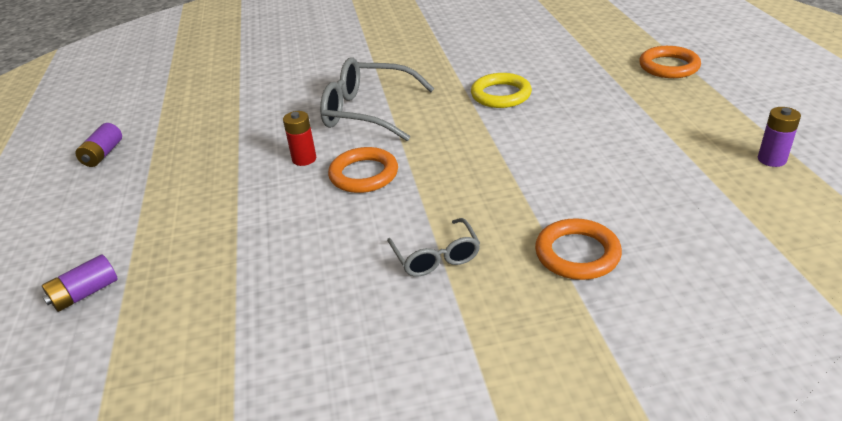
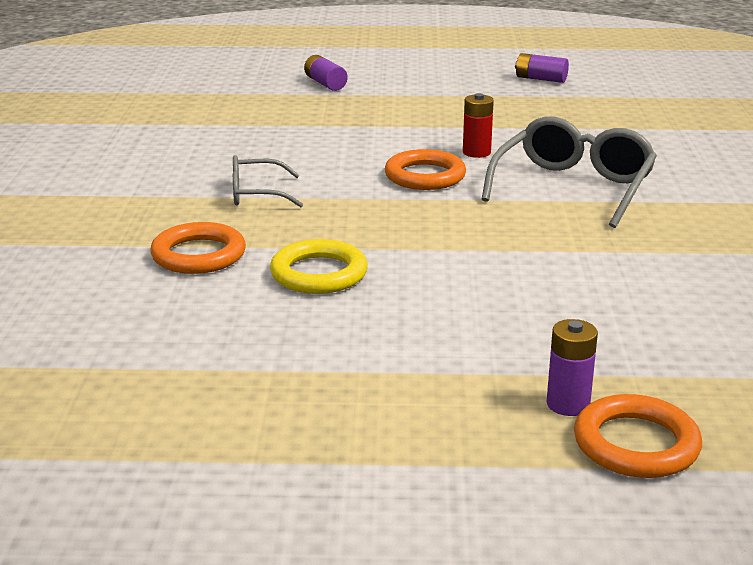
camera: 100 degrees right, 10 degrees down
yellow ring [471,73,532,108] -> yellow ring moved to [270,239,368,294]
purple battery [758,107,801,167] -> purple battery moved to [547,319,598,416]

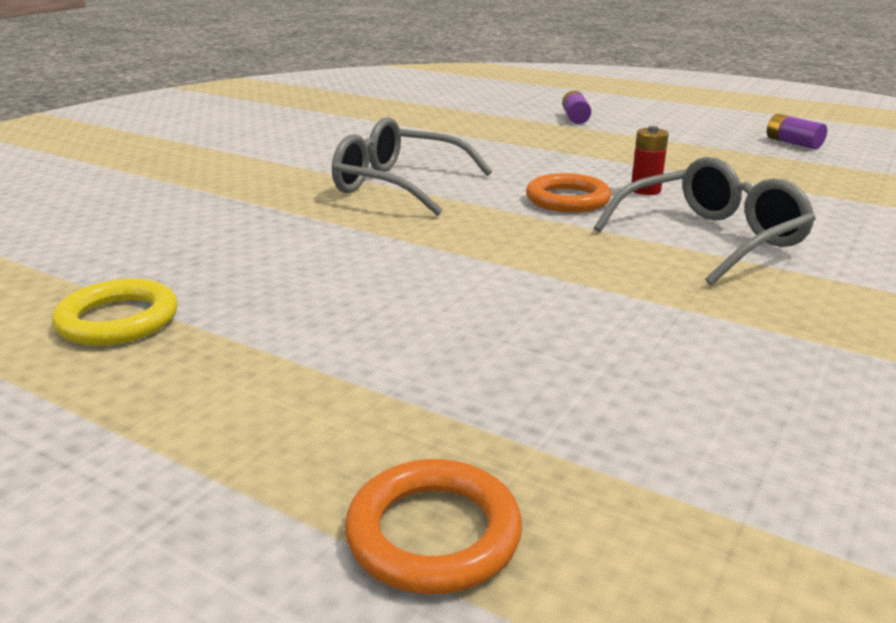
camera: 30 degrees right, 0 degrees up
orange ring [150,222,246,274] -> none
grey glasses [233,155,303,207] -> grey glasses [332,117,492,216], size x1.77
yellow ring [270,239,368,294] -> yellow ring moved to [52,278,177,346]
purple battery [547,319,598,416] -> none

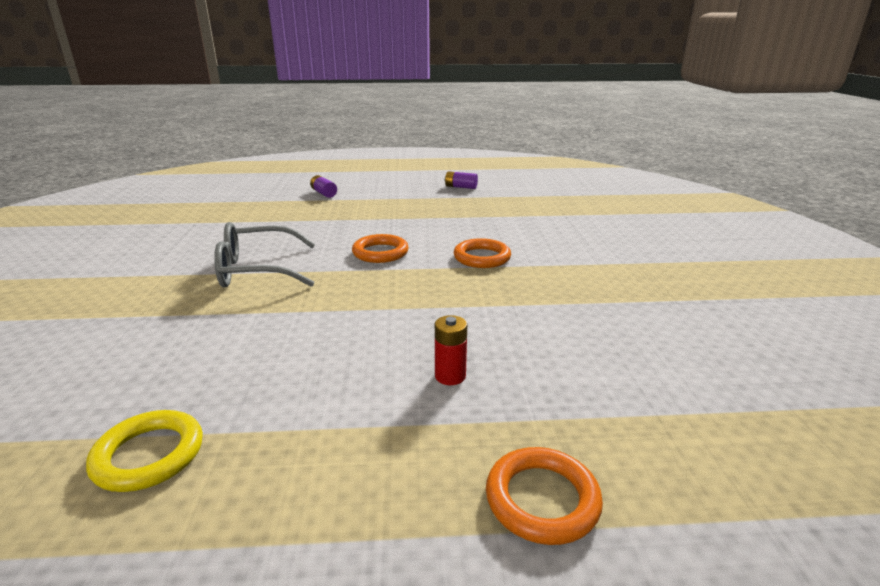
camera: 35 degrees left, 0 degrees up
grey glasses [594,157,816,286] -> orange ring [454,238,511,268]
red battery [631,126,669,195] -> red battery moved to [435,315,467,385]

